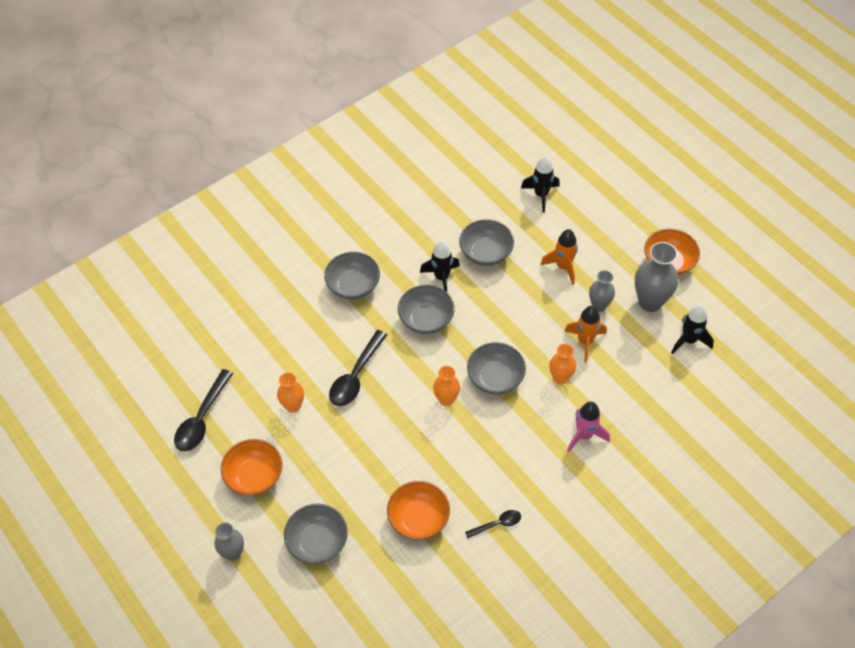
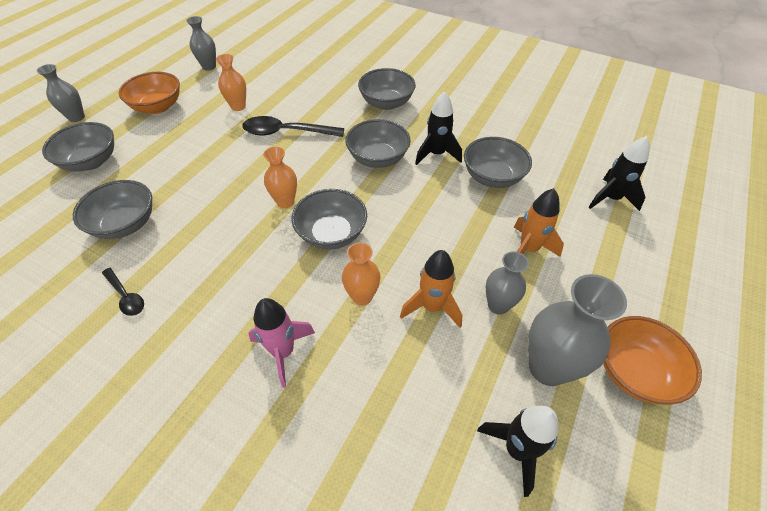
camera: 65 degrees right, 5 degrees down
black spoon [174,369,233,452] -> grey vase [186,16,216,71]
orange bowl [387,481,450,540] -> grey bowl [73,180,152,239]

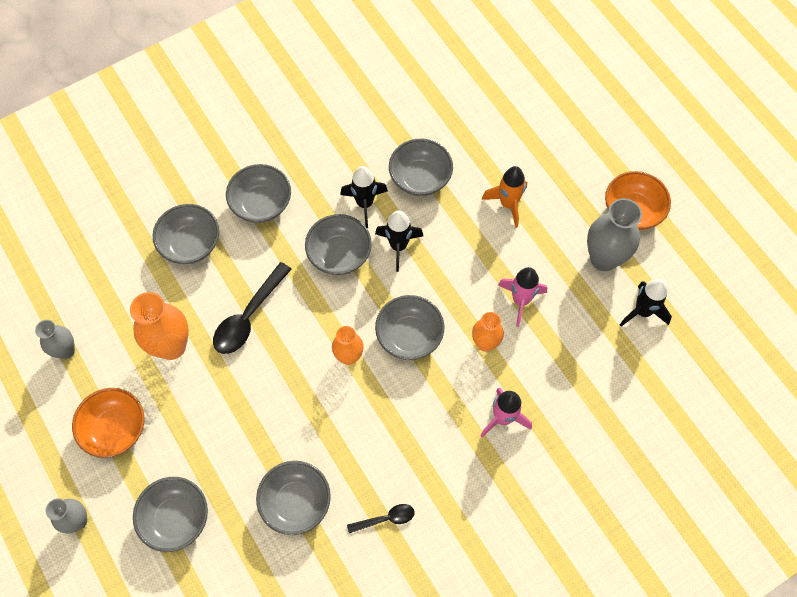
camera: 60 degrees left, 15 degrees up
orange vase [216,54,246,111] -> orange vase [130,292,189,360], size x1.66
orange rocket [400,250,462,328] -> pink rocket [498,267,547,327]
grey vase [486,251,529,315] -> none
black rocket [588,136,650,211] -> black rocket moved to [375,210,423,272]
none -> grey bowl [153,204,219,264]

